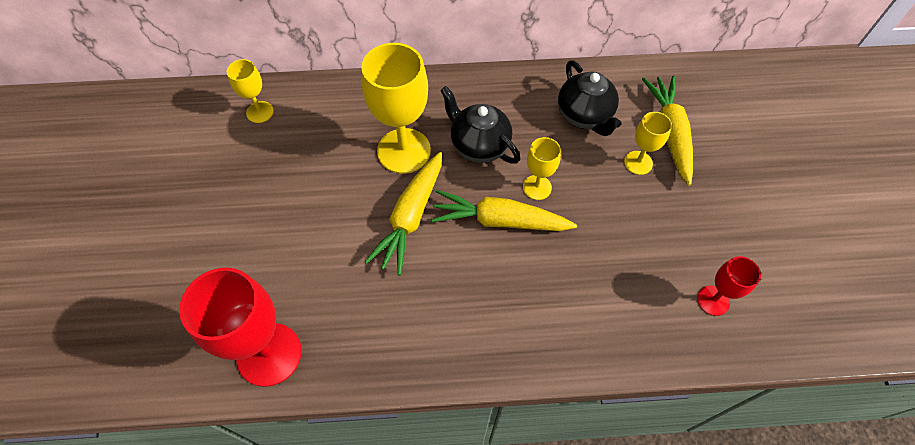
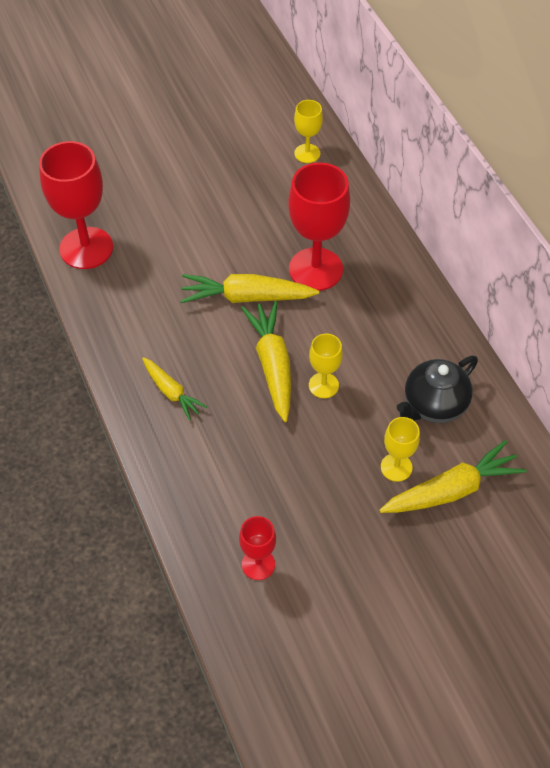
camera: 70 degrees right, 5 degrees down
yellow goblet [361,43,431,174] -> red goblet [288,163,350,291]
black teapot [440,86,520,164] -> none
none -> yellow carrot [142,357,207,421]

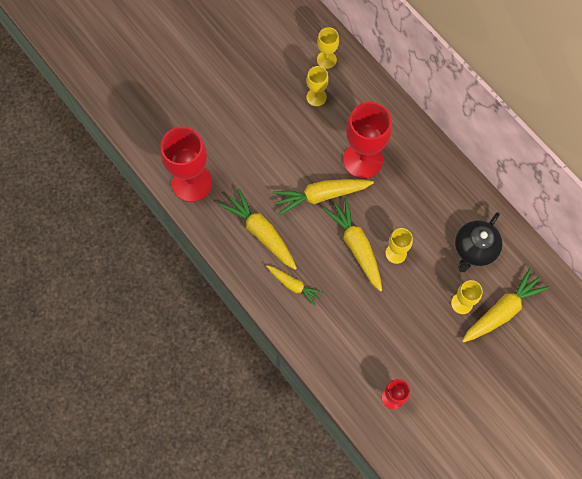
camera: 15 degrees left, 15 degrees up
none -> yellow carrot [219,188,297,270]
none -> yellow goblet [307,66,329,107]

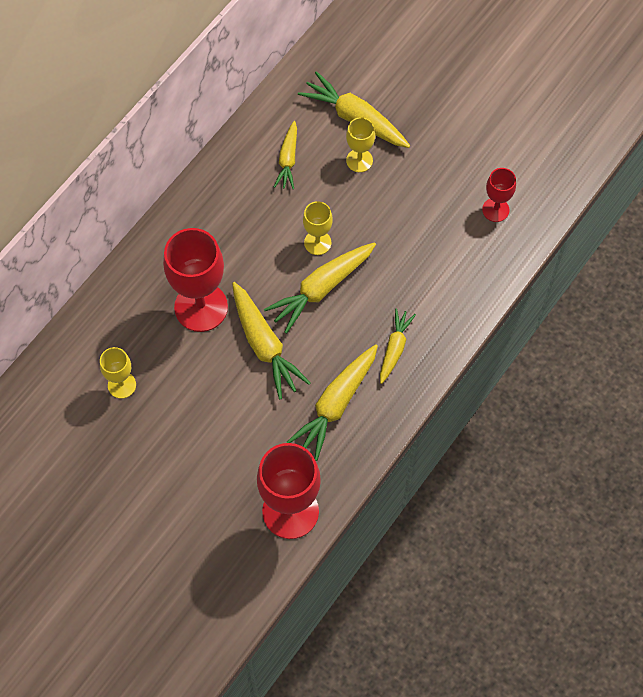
camera: 105 degrees left, 5 degrees down
yellow goblet [317,27,339,69] -> none
black teapot [455,212,502,272] -> yellow carrot [274,121,297,189]

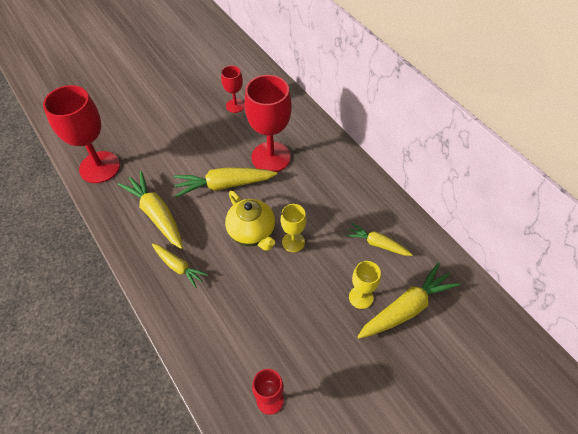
camera: 110 degrees right, 10 degrees down
yellow goblet [100,347,136,399] -> red goblet [221,66,245,113]
yellow carrot [264,242,376,333] -> yellow teapot [225,191,275,251]

